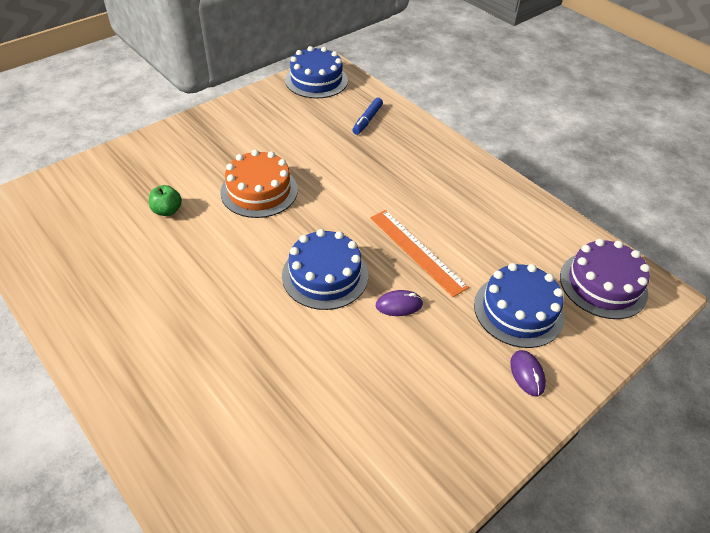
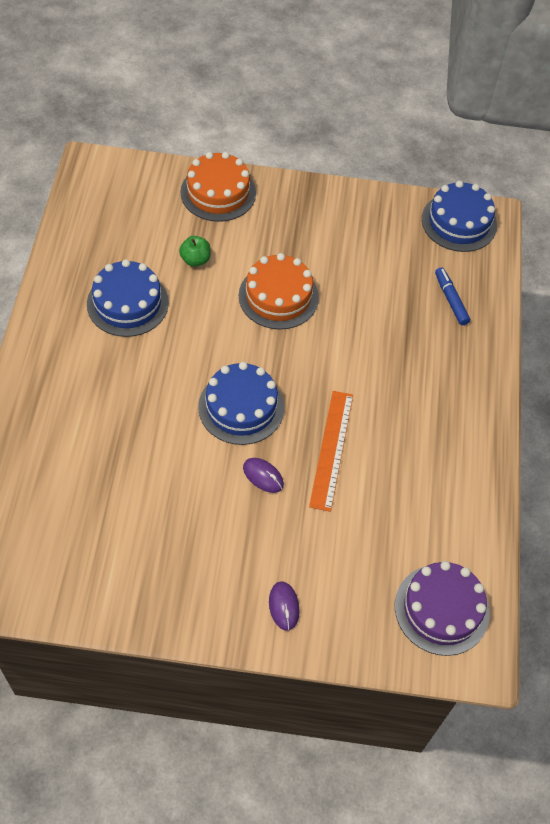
camera: 45 degrees right, 10 degrees up
blue marker [353,98,383,135] -> blue marker turned 90 degrees clockwise [435,268,470,325]
blue cake [474,263,564,348] -> blue cake moved to [87,259,169,337]
purple mouse [510,350,546,396] -> purple mouse turned 45 degrees counterclockwise [269,581,300,631]
none -> orange cake [181,152,256,222]

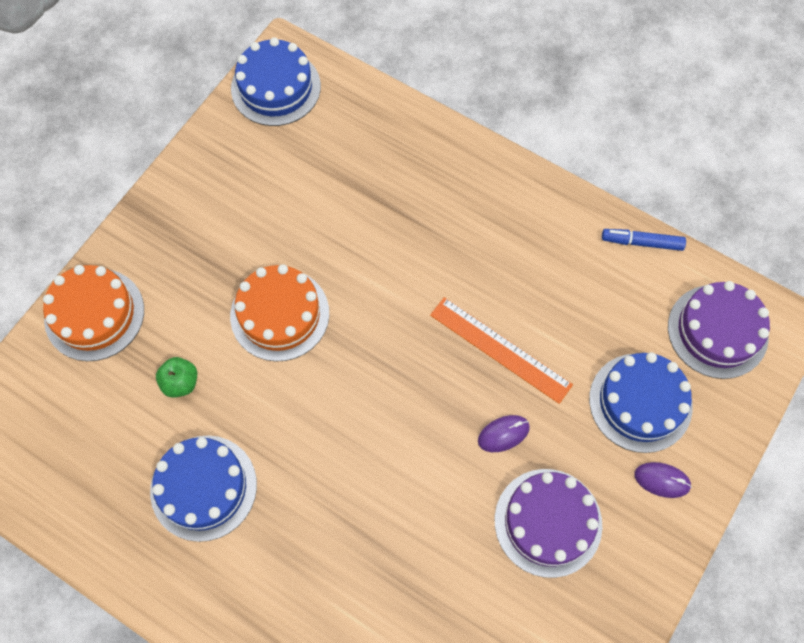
camera: 60 degrees left, 10 degrees up
blue cake [198,362,284,445] -> blue cake moved to [589,352,693,453]
blue marker [435,268,470,325] -> blue marker moved to [602,229,686,251]
none -> purple cake [495,469,602,578]

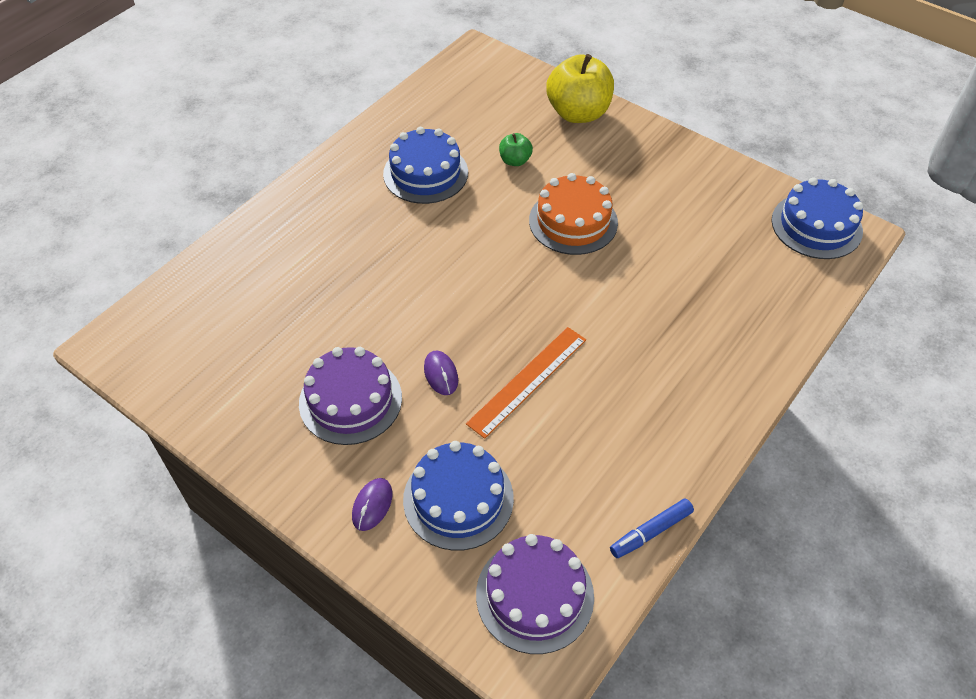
camera: 95 degrees right, 15 degrees down
orange cake [43,265,144,361] -> yellow apple [546,54,614,123]
blue marker [602,229,686,251] -> blue marker turned 135 degrees counterclockwise [610,499,694,558]

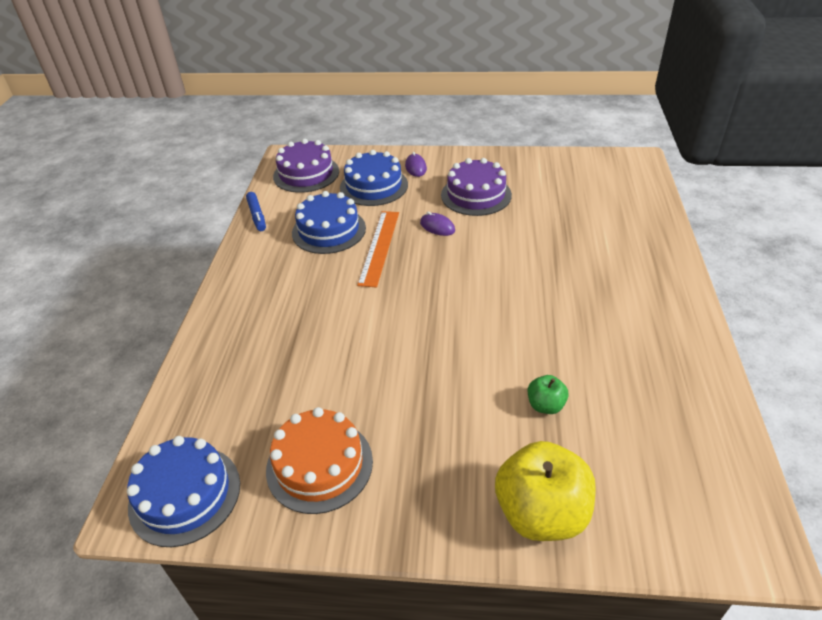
camera: 150 degrees right, 10 degrees down
blue cake [383,127,468,204] -> blue cake moved to [292,191,366,254]
orange cake [529,173,618,255] -> orange cake moved to [266,407,373,514]
blue marker [610,499,694,558] -> blue marker turned 135 degrees clockwise [246,192,266,231]

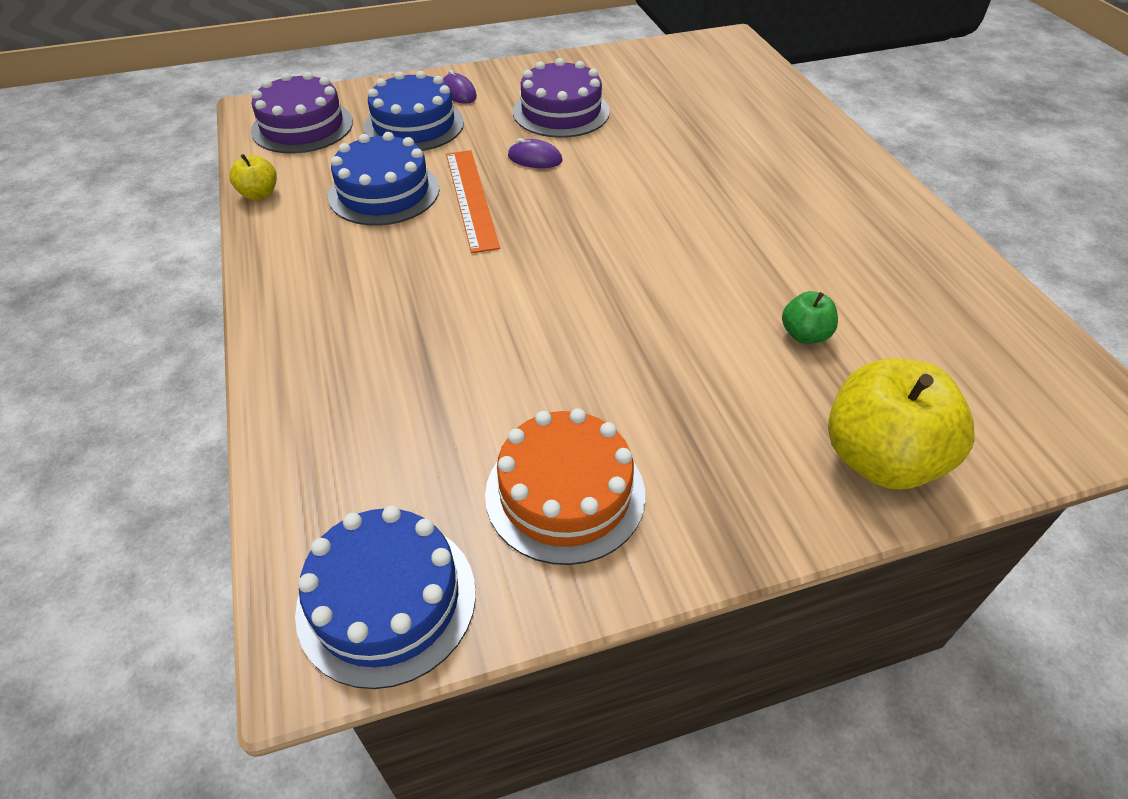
camera: 25 degrees left, 5 degrees up
blue marker [246,192,266,231] -> yellow apple [229,154,277,200]

